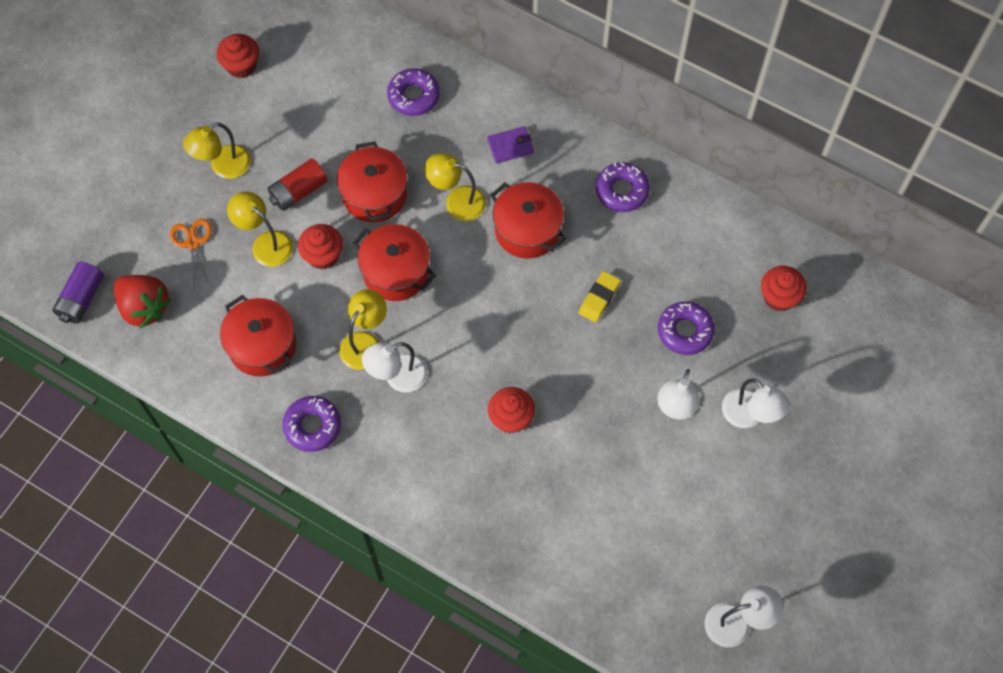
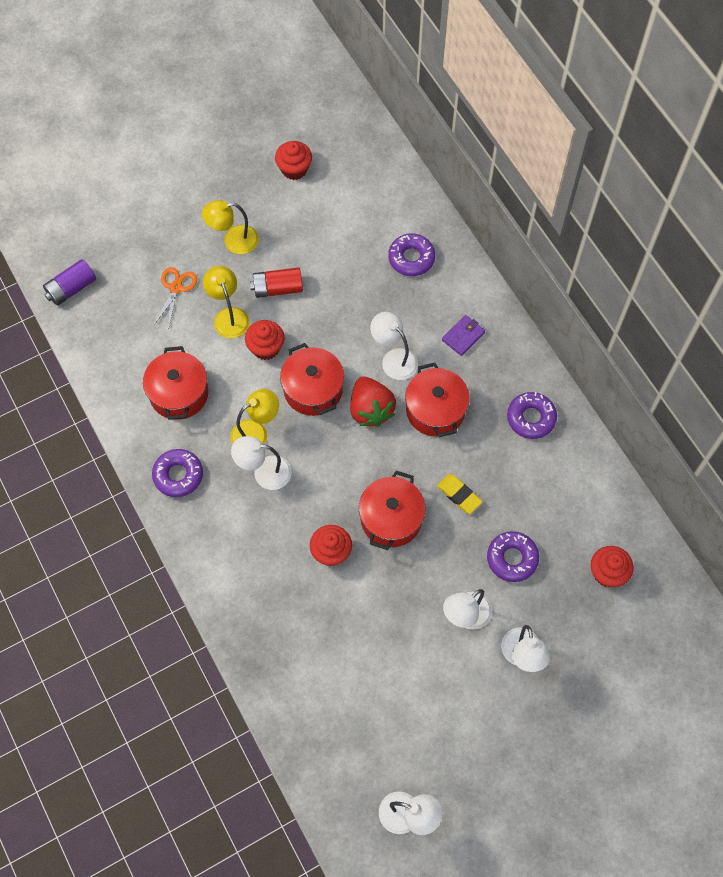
camera: 30 degrees right, 0 degrees up
red strawberry [114,275,171,328] -> red strawberry moved to [350,376,396,427]
red pot [337,141,407,223] -> red pot moved to [359,471,425,550]
yellow lamp [425,153,486,221] -> white lamp [370,312,418,380]
purple wallet [487,126,534,164] -> purple wallet turned 60 degrees counterclockwise [442,315,485,356]
yellow eraser [579,271,621,323] -> yellow eraser turned 75 degrees clockwise [437,474,482,514]

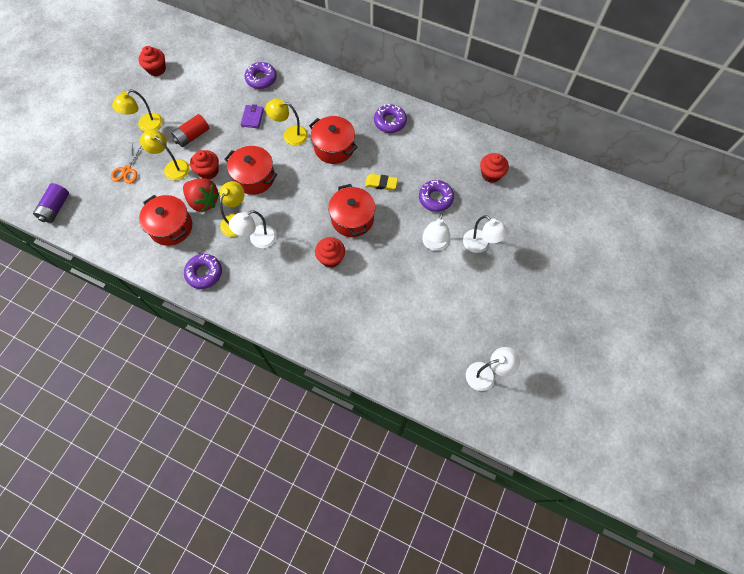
camera: 35 degrees left, 0 degrees up
orange scissors [154,267,197,326] -> orange scissors turned 150 degrees counterclockwise [111,144,141,184]
red strawberry [350,376,396,427] -> red strawberry moved to [183,179,219,213]
white lamp [370,312,418,380] -> yellow lamp [265,98,308,146]
purple wallet [442,315,485,356] -> purple wallet moved to [241,104,264,128]

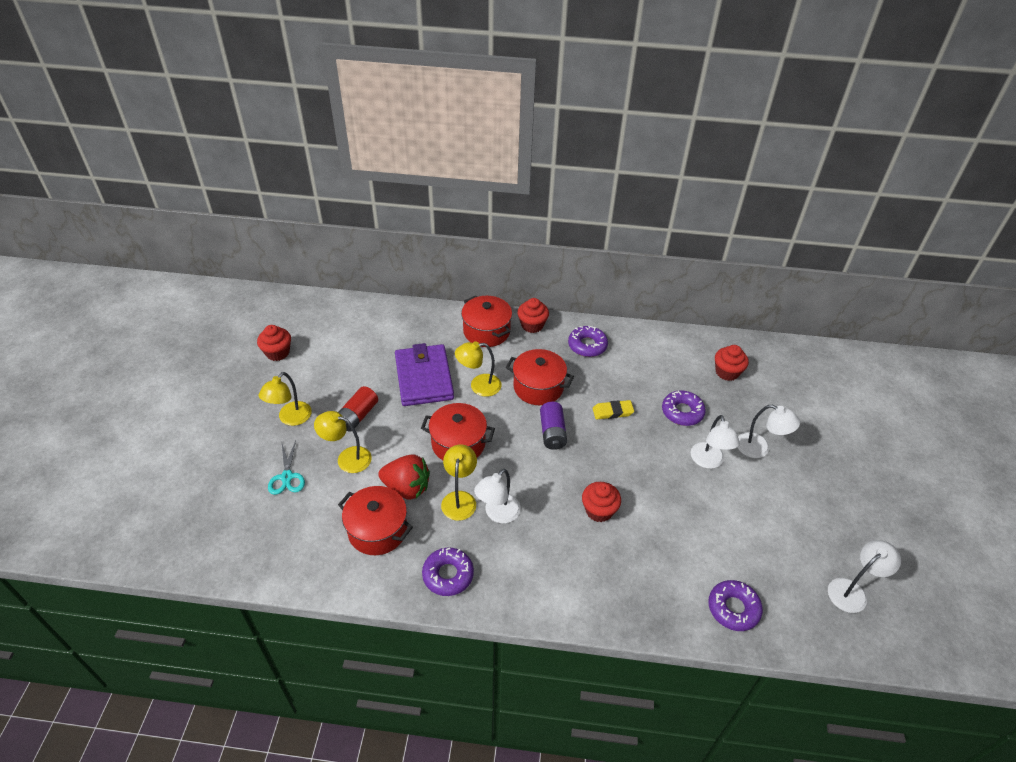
camera: 20 degrees left, 20 degrees down
purple battery [33,183,69,223] -> purple battery moved to [540,402,567,450]
orange scissors [111,144,141,184] -> turquoise scissors [268,440,305,495]
red cupcake [190,150,219,180] -> red cupcake moved to [517,298,549,333]
purple wallet [241,104,264,128] -> purple wallet [395,343,454,406], size x2.20
purple donut [245,62,277,89] -> purple donut moved to [708,580,763,631]
red pot [328,184,375,237] -> red pot moved to [461,296,512,347]

